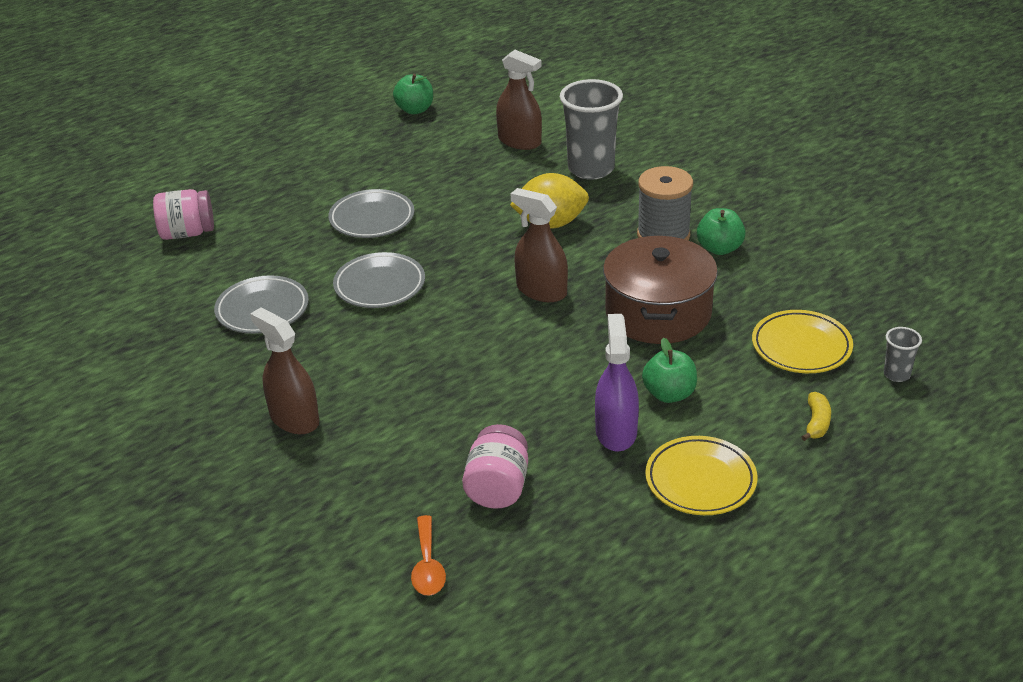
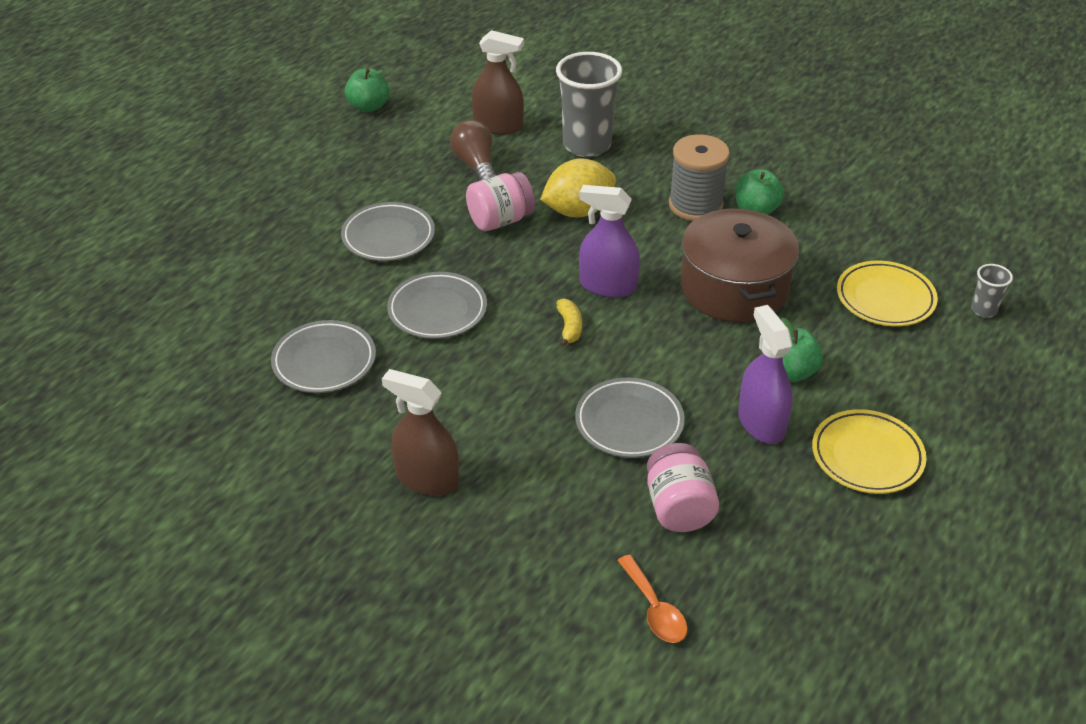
camera: 20 degrees left, 5 degrees up
pink jar [153,189,214,240] -> pink jar moved to [466,172,535,231]
brown spray bottle [510,188,568,302] -> purple spray bottle [579,185,640,298]
yellow banana [802,392,831,441] -> yellow banana moved to [557,298,582,347]
none -> brown light bulb [450,120,496,181]
none -> grey plate [575,378,685,458]

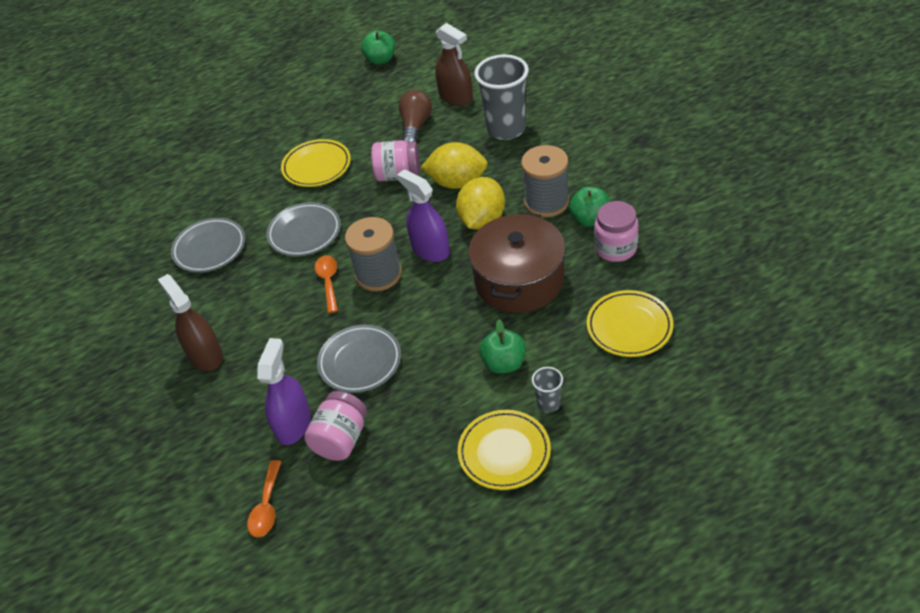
camera: 35 degrees right, 5 degrees up
grey plate [341,202,435,261] -> yellow plate [281,139,351,187]
yellow banana [557,298,582,347] -> grey spool [345,217,402,291]
purple spray bottle [738,305,793,444] -> purple spray bottle moved to [257,338,311,445]
grey cup [971,264,1013,318] -> grey cup moved to [532,367,563,413]
none -> orange spoon [315,255,338,313]
none -> yellow lemon [456,177,505,230]
none -> pink jar [594,201,639,262]

